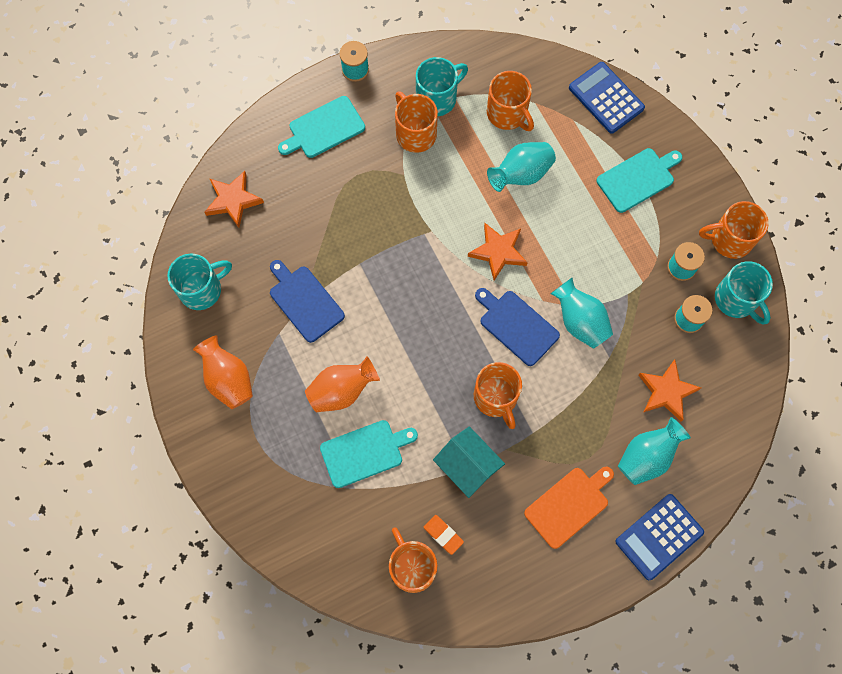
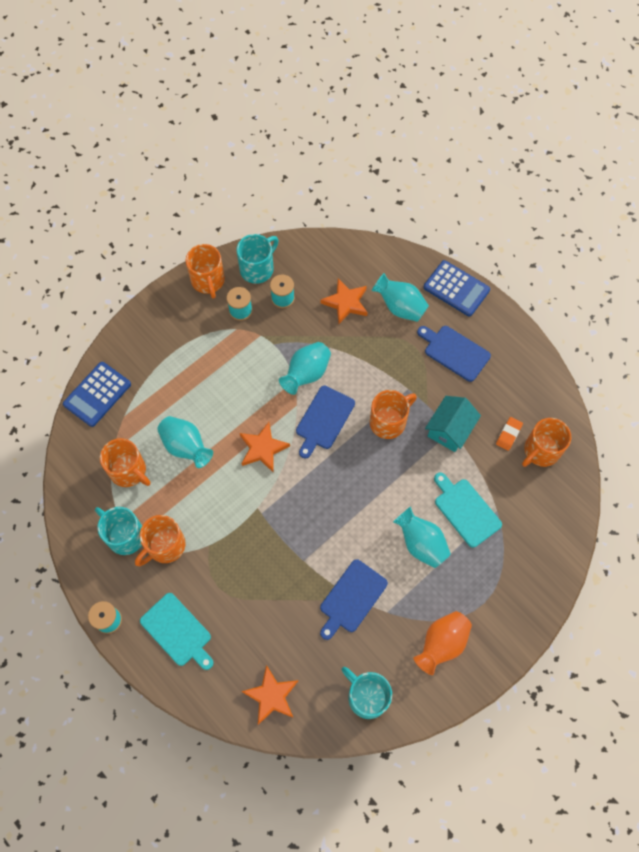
camera: 105 degrees left, 5 degrees down
orange vase [305,356,380,412] -> turquoise vase [393,506,451,568]
orange mug [487,71,534,131] -> orange mug turned 90 degrees clockwise [100,438,150,487]
orange cutting board [524,466,614,549] -> blue cutting board [417,326,491,382]
turquoise cutting board [597,148,682,213] -> none

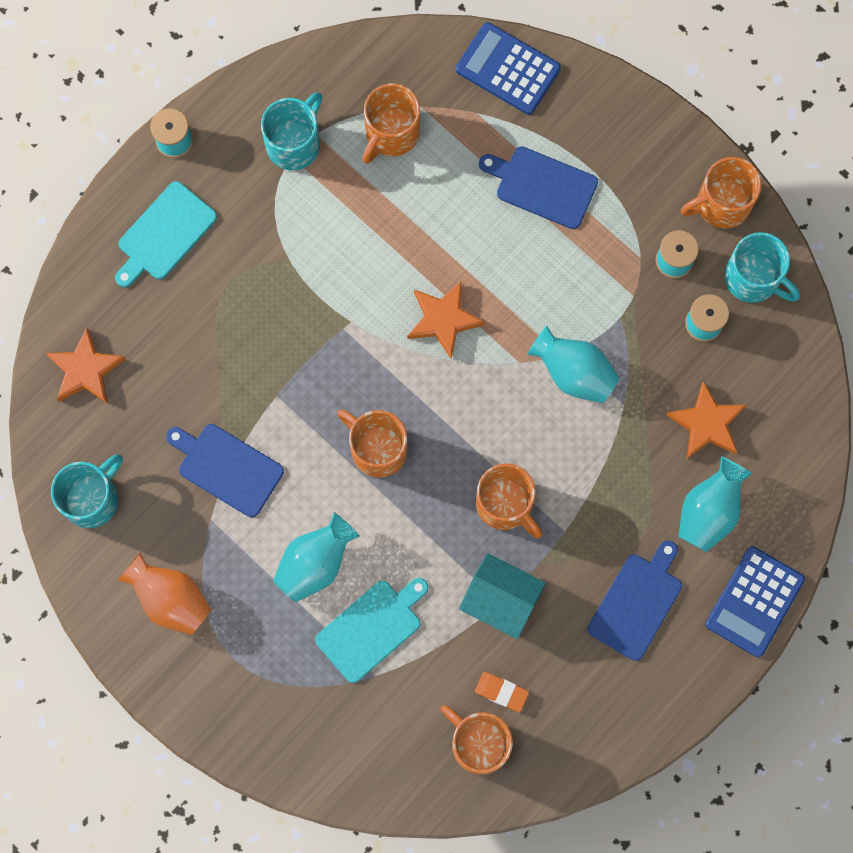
camera: 85 degrees right, 10 degrees up
orange mug [135,515,186,566] -> orange mug moved to [337,409,408,478]
turquoise vase [157,416,213,468] -> none
blue cutting board [296,386,355,458] -> blue cutting board moved to [479,146,598,229]

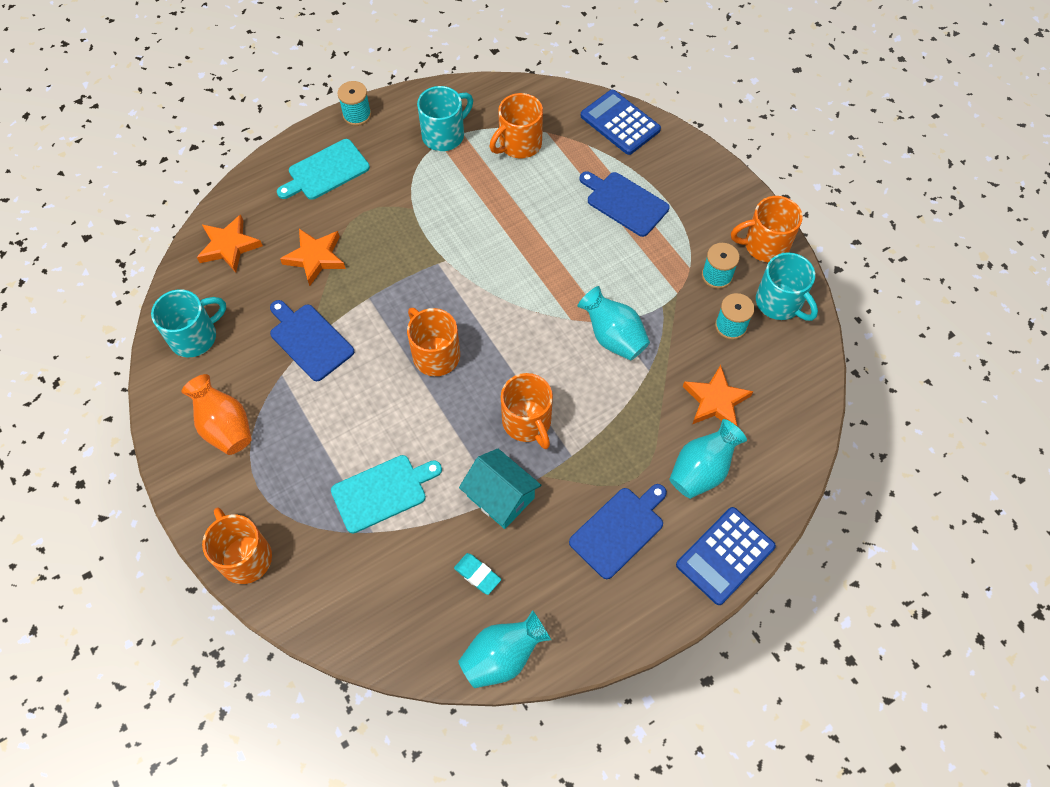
camera: 15 degrees right, 15 degrees down
turquoise vase [273,512,360,602] -> turquoise vase moved to [458,610,551,688]
orange star [407,281,485,358] -> orange star moved to [280,229,346,286]
orange mug [440,705,513,775] -> orange mug moved to [202,507,272,584]
orange eraser [475,672,529,712] -> turquoise eraser [454,553,501,595]

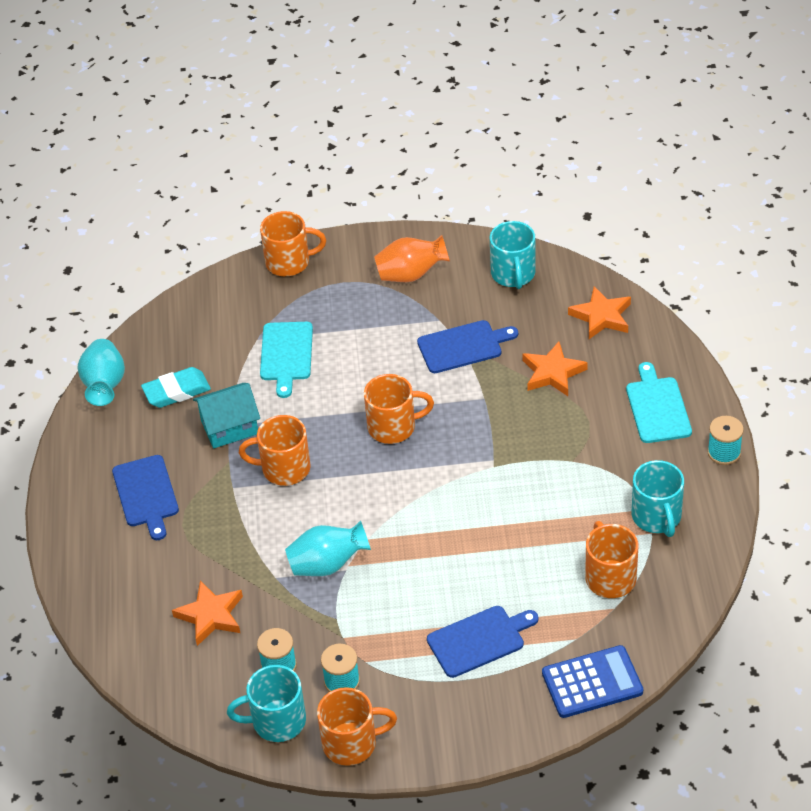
camera: 120 degrees right, 15 degrees down
turquoise eraser [454,553,501,595] -> turquoise eraser [141,367,211,408], size x1.56
turquoise vase [669,419,747,499] -> none
blue calculator [676,507,776,605] -> none
orange mug [731,196,803,263] -> orange mug turned 60 degrees clockwise [317,687,397,766]

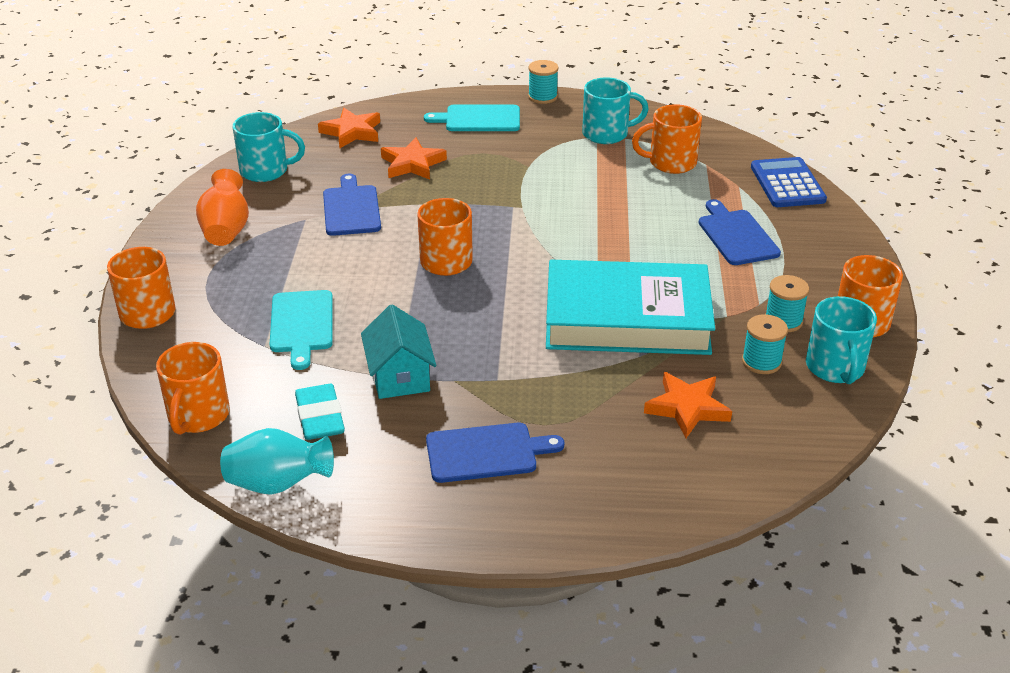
camera: 85 degrees left, 10 degrees down
orange mug [239,415,311,486] -> orange mug moved to [156,342,230,435]
turquoise cutting board [260,322,313,398] -> turquoise cutting board turned 75 degrees clockwise [269,290,333,370]
turquoise vase [285,520,371,576] -> turquoise book [546,260,715,355]

